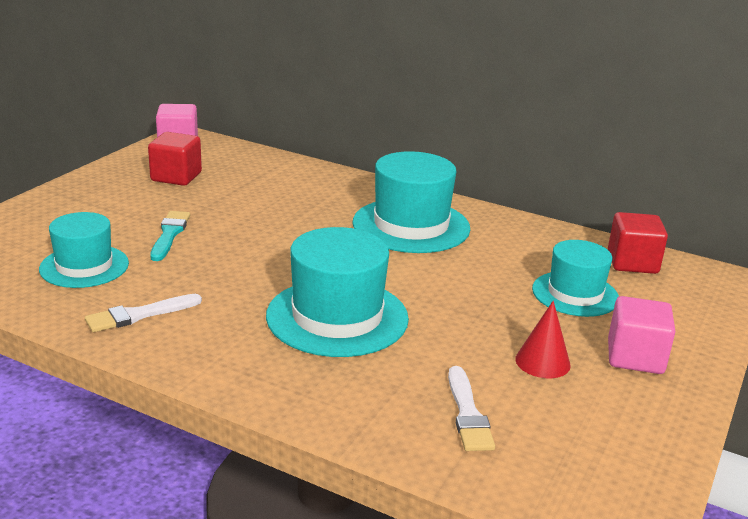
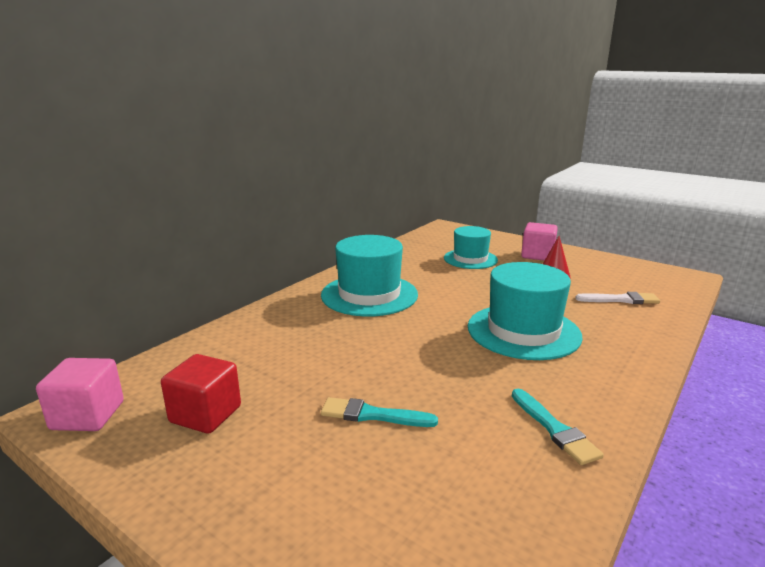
camera: 80 degrees left, 5 degrees down
turquoise hat [39,212,129,288] -> none
white brush [85,294,202,332] -> turquoise brush [512,389,604,465]
red cube [608,212,668,274] -> none

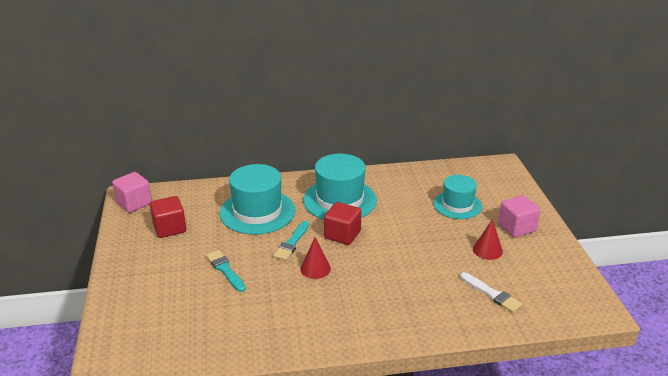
camera: 45 degrees right, 10 degrees up
turquoise hat [468,262,583,360] -> turquoise hat moved to [220,164,295,235]
turquoise brush [512,389,604,465] -> turquoise brush moved to [273,221,309,261]
none -> red cone [300,237,331,279]
none -> red cube [324,202,361,245]

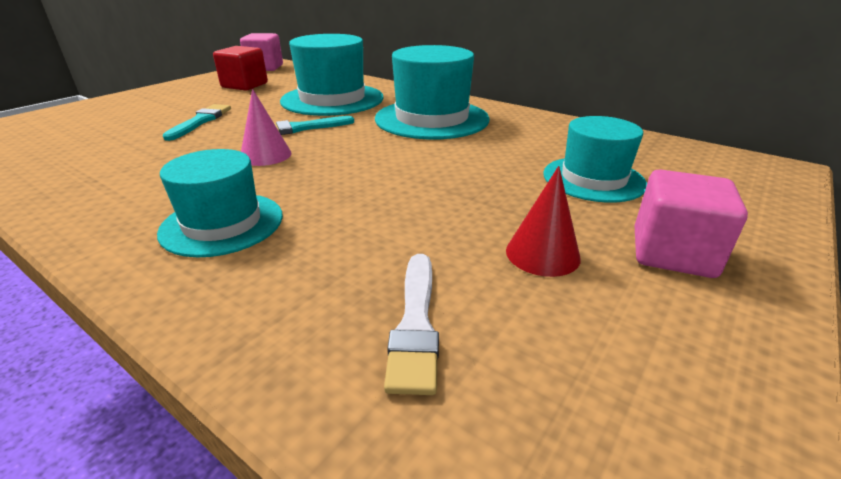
camera: 45 degrees right, 0 degrees up
red cone [300,237,331,279] -> pink cone [241,89,292,166]
red cube [324,202,361,245] -> none
none -> turquoise hat [157,149,283,257]

